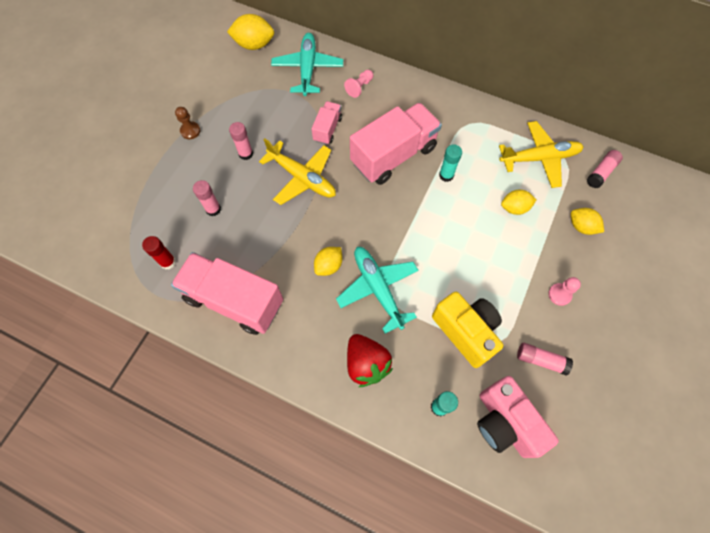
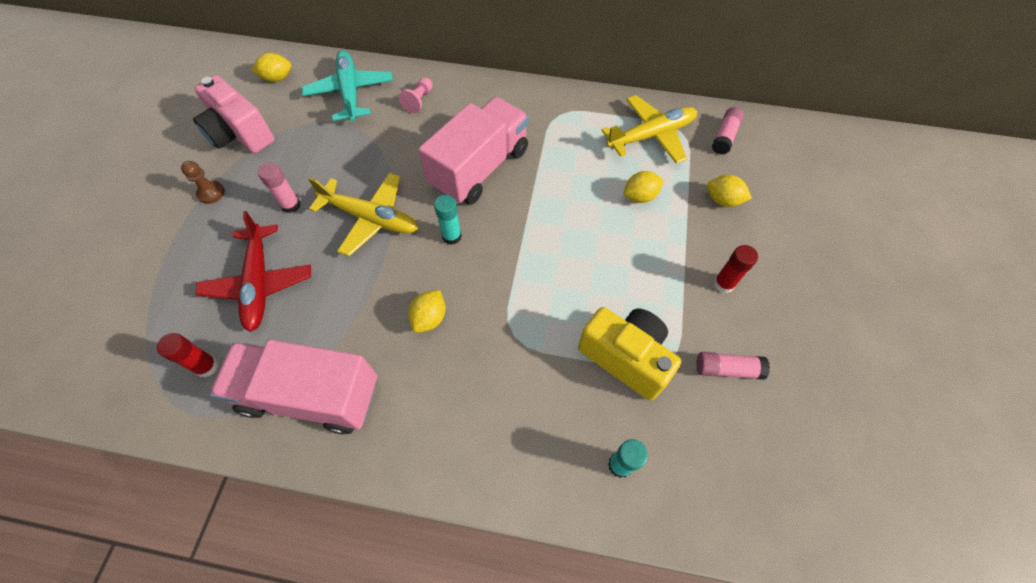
camera: 15 degrees left, 5 degrees down
pink glue stick [193,180,221,216] -> red plane [195,211,311,332]
yellow lemon [227,14,274,50] -> yellow lemon [251,53,291,82], size x0.66
pink truck [312,101,342,145] -> none
turquoise plane [336,247,419,333] -> none
red strawberry [347,334,393,387] -> none
turquoise glue stick [439,144,462,182] -> turquoise glue stick moved to [434,195,462,245]
pink camera [477,376,559,458] -> pink camera moved to [193,75,275,153]
pink pawn [548,277,581,306] -> red glue stick [714,245,758,293]

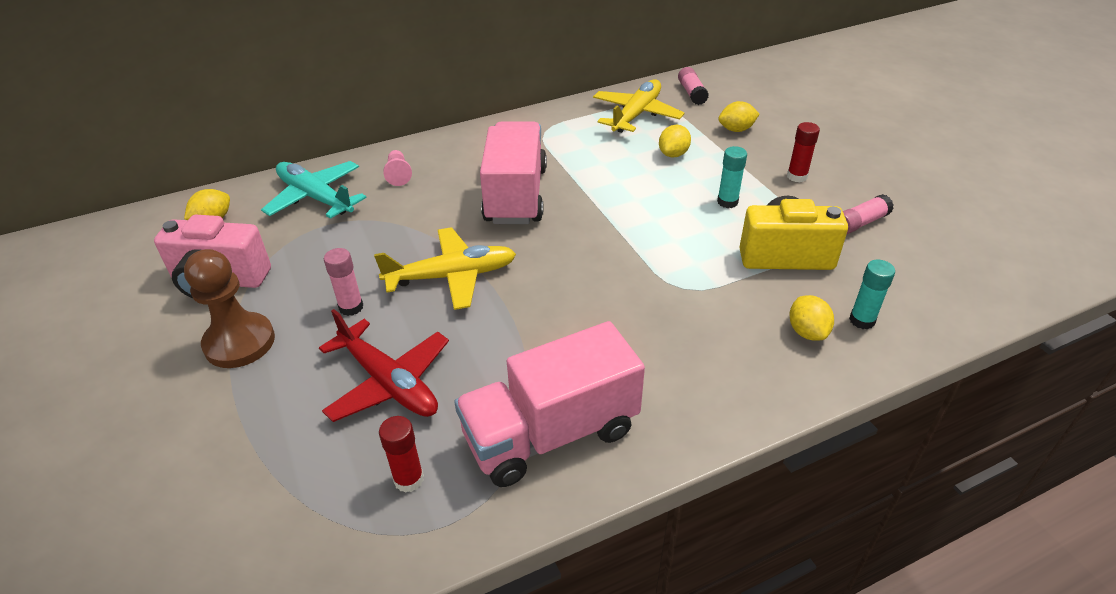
camera: 35 degrees left, 20 degrees down
brown pawn [181,161,225,204] -> brown pawn [184,249,275,368], size x1.95
yellow lemon [408,290,446,333] -> yellow lemon moved to [789,295,834,341]
turquoise glue stick [434,195,462,245] -> turquoise glue stick moved to [717,146,747,208]

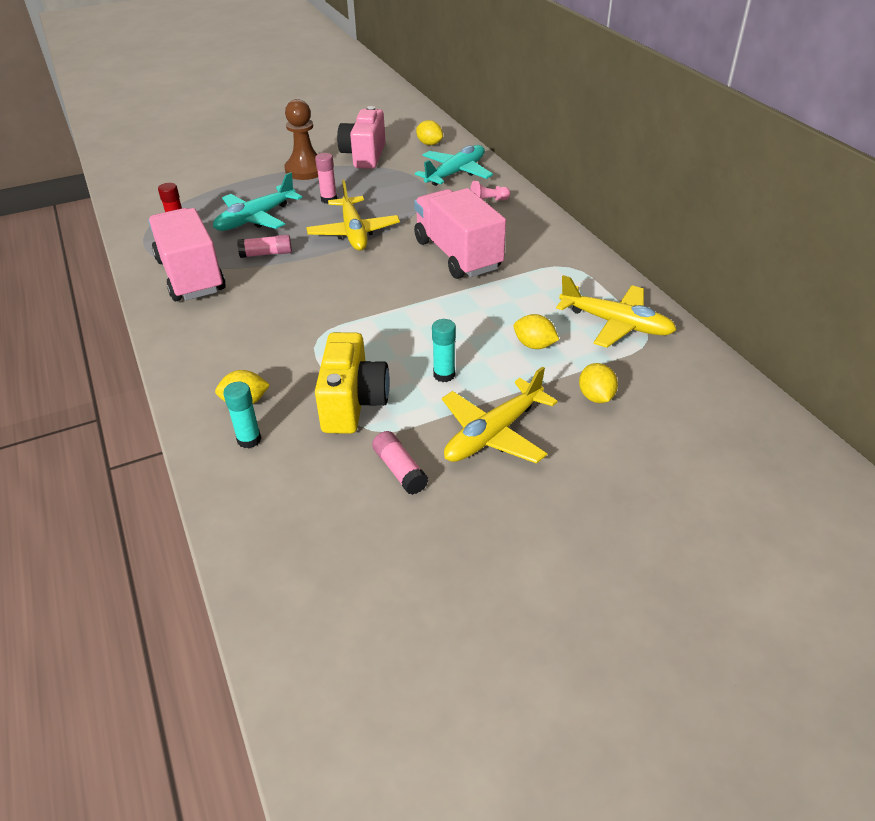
camera: 90 degrees right, 0 degrees up
red plane [319,309,449,422] -> turquoise plane [213,172,302,231]
pink truck [480,121,547,224] -> pink truck turned 120 degrees counterclockwise [414,188,506,279]
pink glue stick [678,67,709,105] -> pink glue stick moved to [237,234,292,258]
red glue stick [787,122,820,183] -> yellow plane [442,366,558,464]

